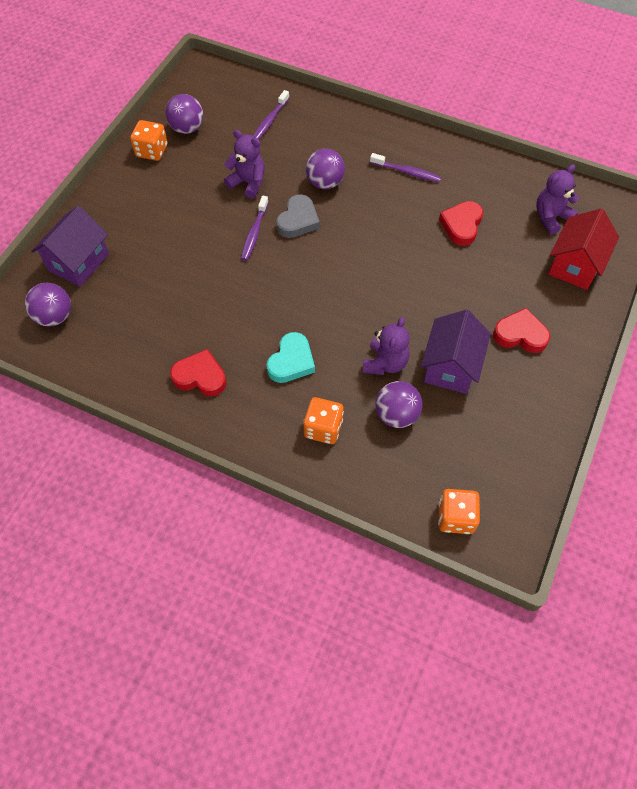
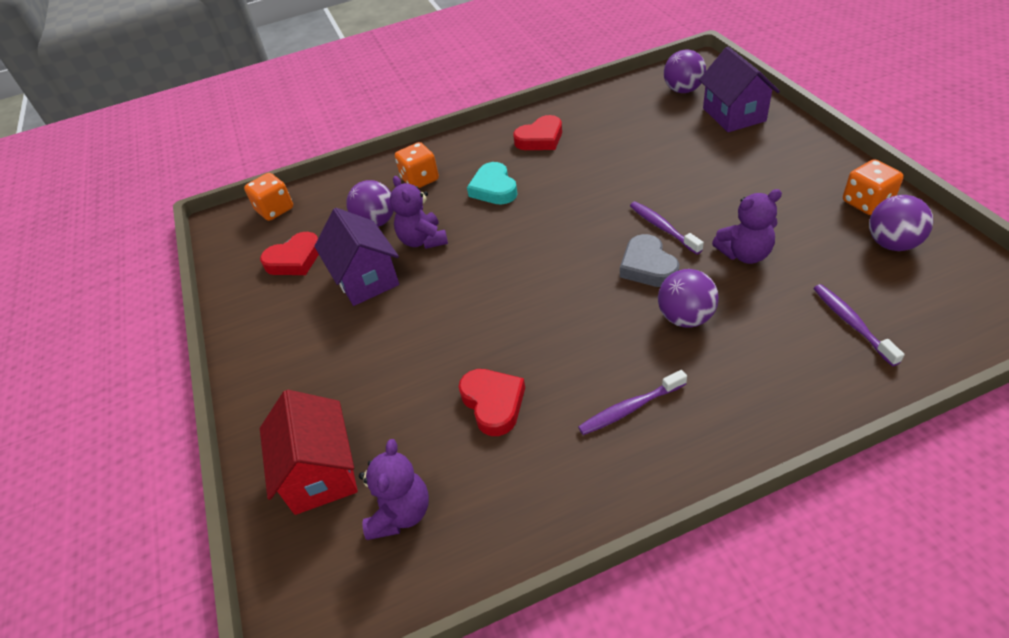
camera: 140 degrees right, 15 degrees down
red heart [493,308,550,353] -> red heart moved to [260,232,319,275]

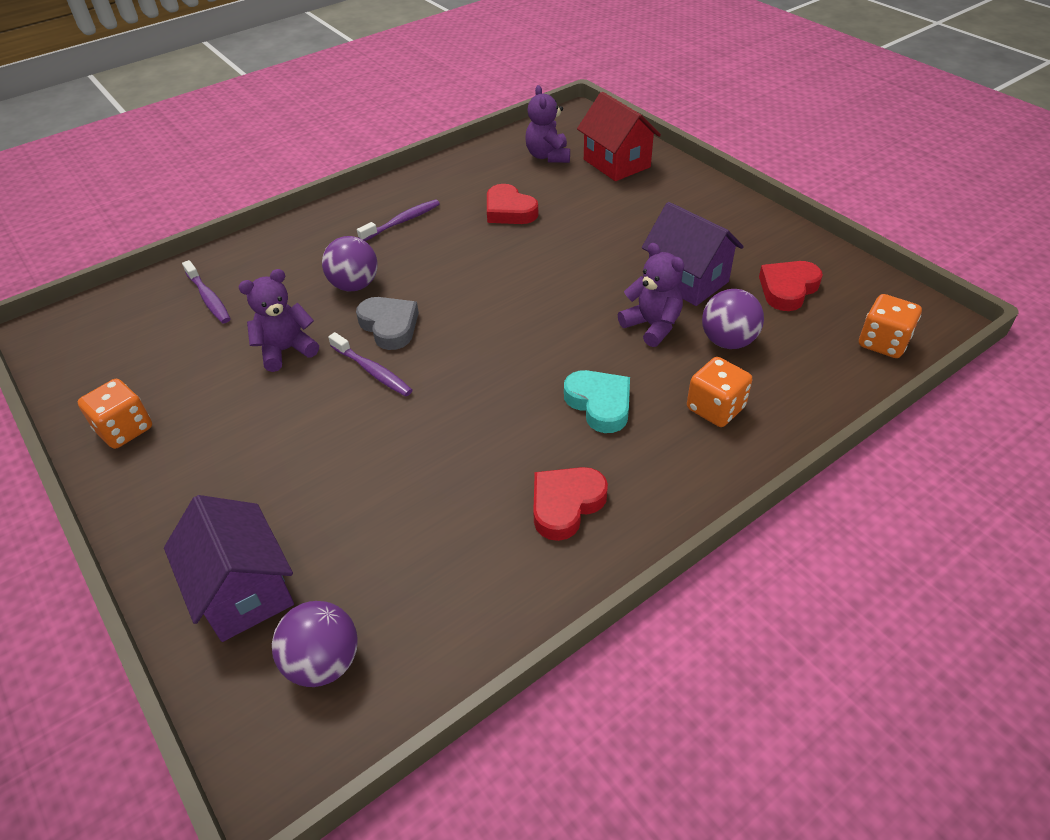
camera: 160 degrees right, 0 degrees up
purple ball [869,195,933,251] -> none

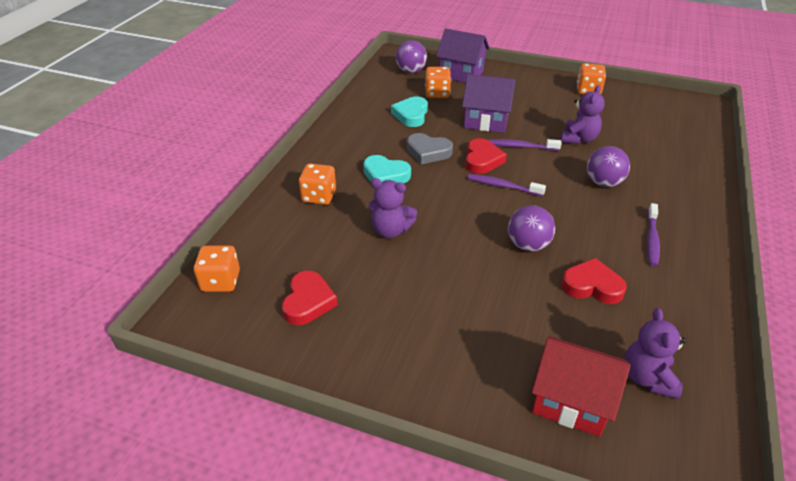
camera: 145 degrees right, 5 degrees down
purple toothbrush [182,260,231,323] -> purple toothbrush moved to [467,174,546,196]
grey heart [356,297,419,350] -> grey heart moved to [407,133,453,164]
purple teddy bear [525,85,570,163] -> purple teddy bear turned 135 degrees counterclockwise [625,308,686,399]
red heart [533,467,608,541] -> red heart moved to [465,138,507,174]
purple house [642,202,744,306] -> purple house moved to [462,74,516,133]
purple ball [702,289,764,349] -> purple ball moved to [508,205,555,251]
none -> turquoise heart [391,97,428,127]
none -> orange dice [425,67,451,98]

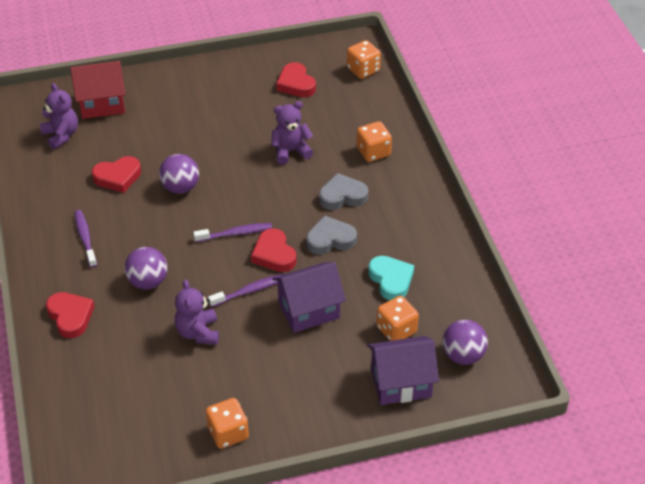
camera: 145 degrees right, 5 degrees up
turquoise heart [363,155,411,183] -> grey heart [319,173,368,210]
none -> red heart [46,292,95,338]

